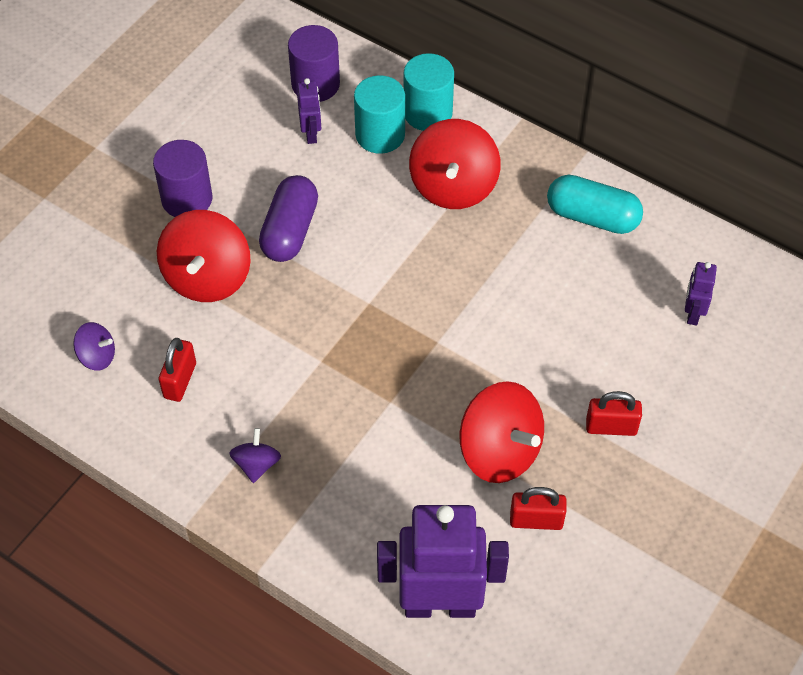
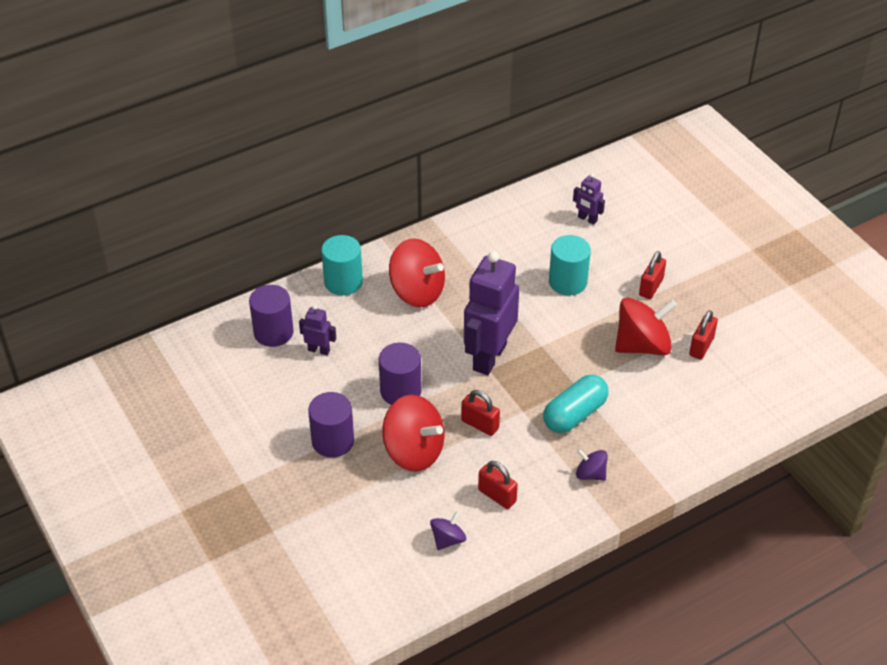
camera: 65 degrees left, 10 degrees down
purple capsule [259,175,318,262] -> purple cylinder [379,343,422,405]
turquoise cylinder [354,75,405,154] -> turquoise cylinder moved to [549,235,591,296]
purple robot [377,505,509,618] -> purple robot moved to [464,251,519,375]
turquoise capsule [547,175,643,234] -> turquoise capsule moved to [543,375,609,433]
none -> red padlock [461,390,500,436]

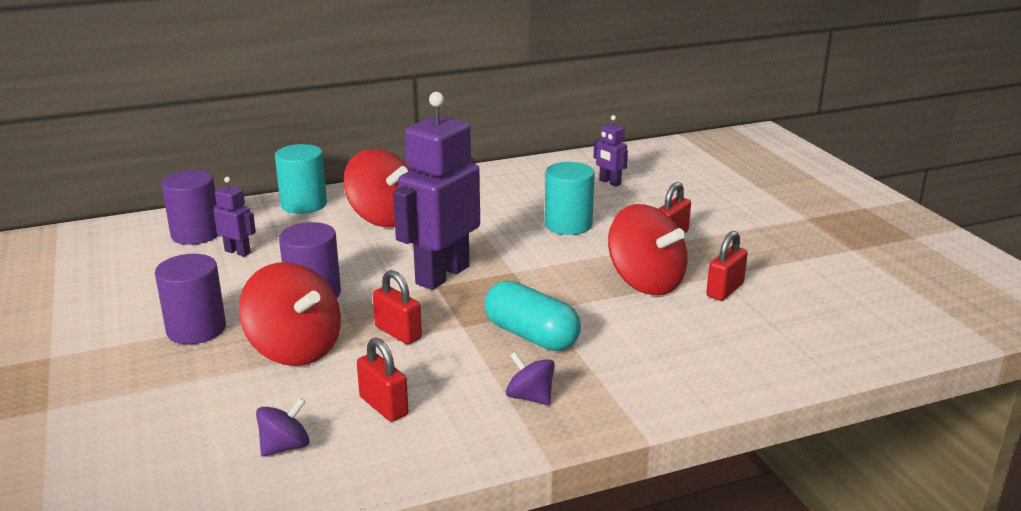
camera: 10 degrees right, 20 degrees down
turquoise capsule [543,375,609,433] -> turquoise capsule turned 75 degrees clockwise [484,281,581,351]
red spinning top [615,298,677,355] -> red spinning top turned 60 degrees clockwise [608,204,688,295]

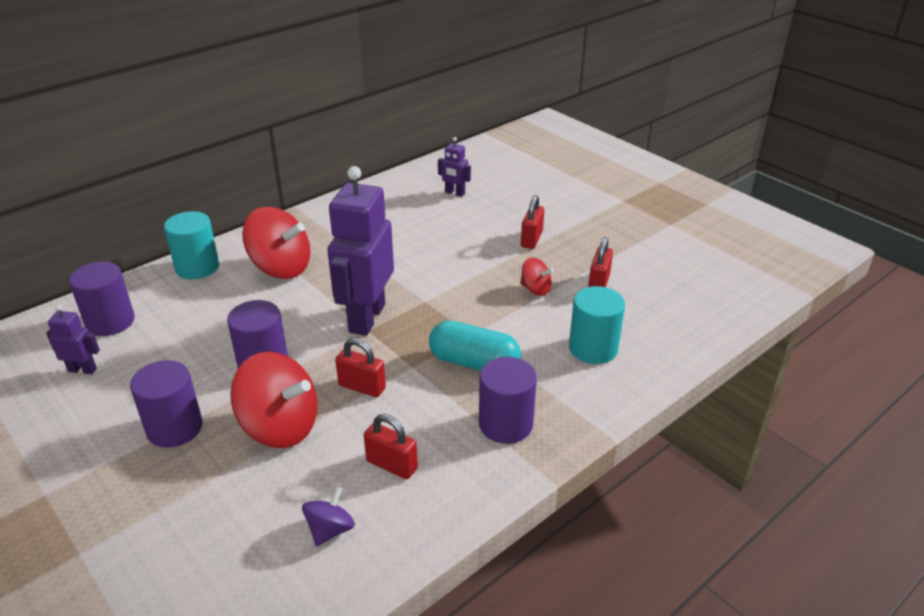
camera: 20 degrees left, 10 degrees up
purple robot [213,177,256,257] -> purple robot moved to [46,305,100,374]
purple spinning top [506,352,555,405] -> purple cylinder [479,357,537,444]
turquoise cylinder [545,162,595,235] -> turquoise cylinder moved to [569,286,625,364]
red spinning top [608,204,688,295] -> red spinning top [520,257,554,296], size x0.51

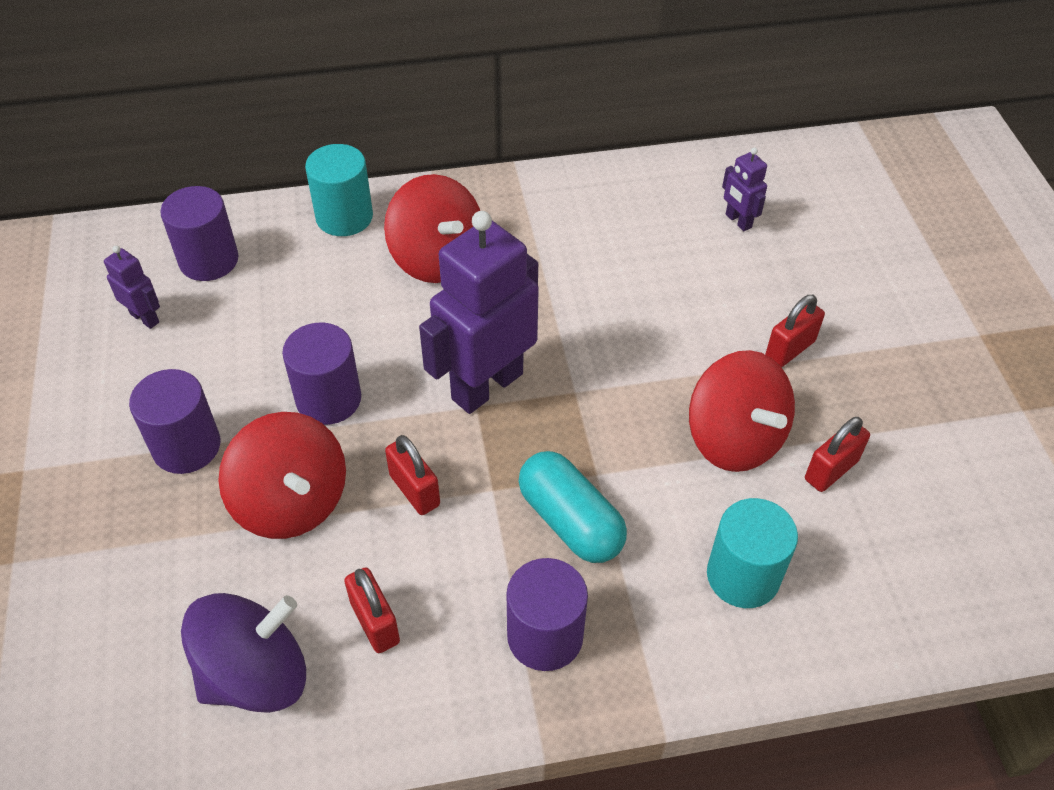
camera: 30 degrees right, 15 degrees up
purple spinning top [302,487,355,546] -> purple spinning top [181,593,306,713], size x1.98
red spinning top [520,257,554,296] -> red spinning top [689,350,795,472], size x1.98

